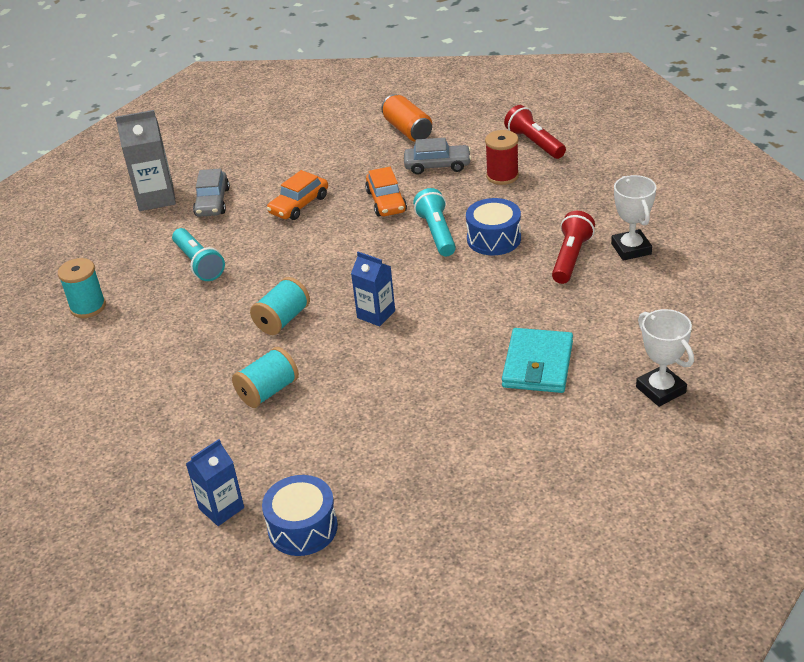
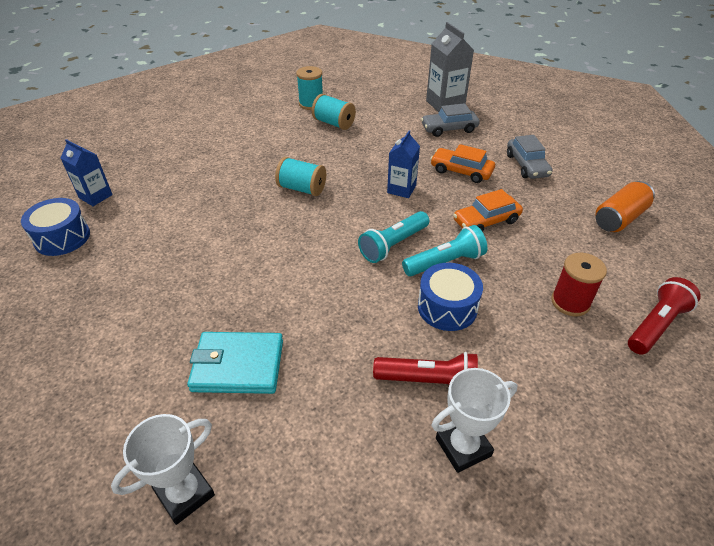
camera: 75 degrees right, 5 degrees up
turquoise flashlight [172,228,225,281] -> turquoise flashlight moved to [358,211,430,263]
turquoise spool [232,347,299,408] -> turquoise spool moved to [312,94,356,130]
blue carton [351,252,395,326] -> blue carton moved to [387,130,420,198]
grey car [404,138,472,175] -> grey car moved to [507,135,553,179]

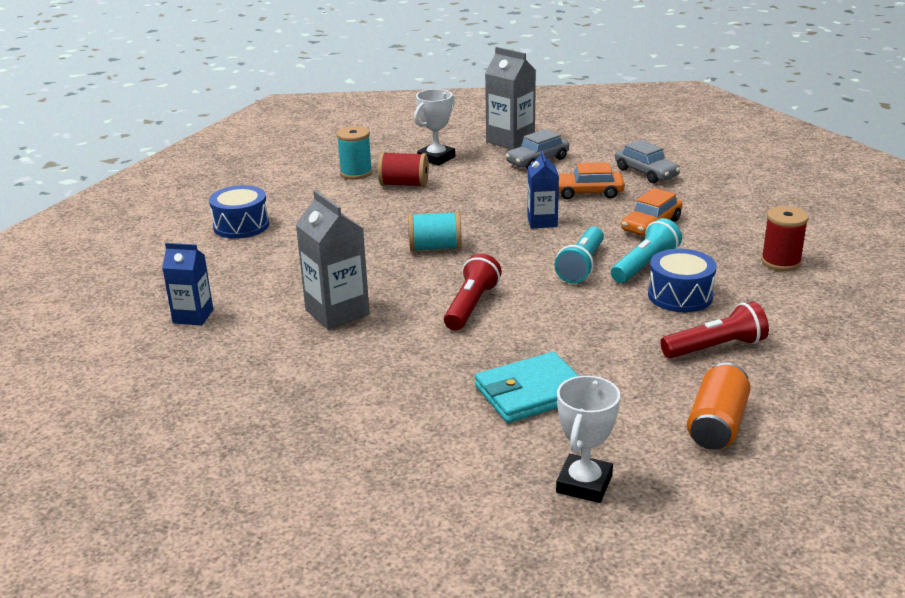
camera: 25 degrees left, 15 degrees down
blue drum [21,198,90,256] -> blue drum moved to [209,185,269,239]
turquoise spool [312,94,356,130] -> red spool [378,152,429,187]
white trophy [431,368,517,473] -> white trophy moved to [414,89,455,166]
orange can [595,181,655,232] -> orange can moved to [687,363,750,450]
red flashlight [628,277,701,355] -> red flashlight moved to [444,253,502,331]
none -> grey carton [296,190,370,330]

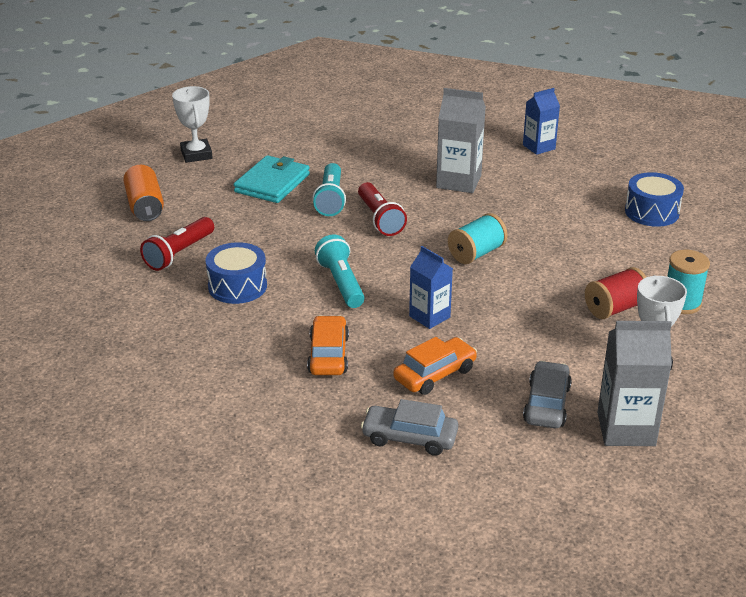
camera: 140 degrees right, 5 degrees up
turquoise flashlight [611,218,682,283] -> turquoise flashlight moved to [312,163,346,216]
red spool [761,206,809,271] -> none

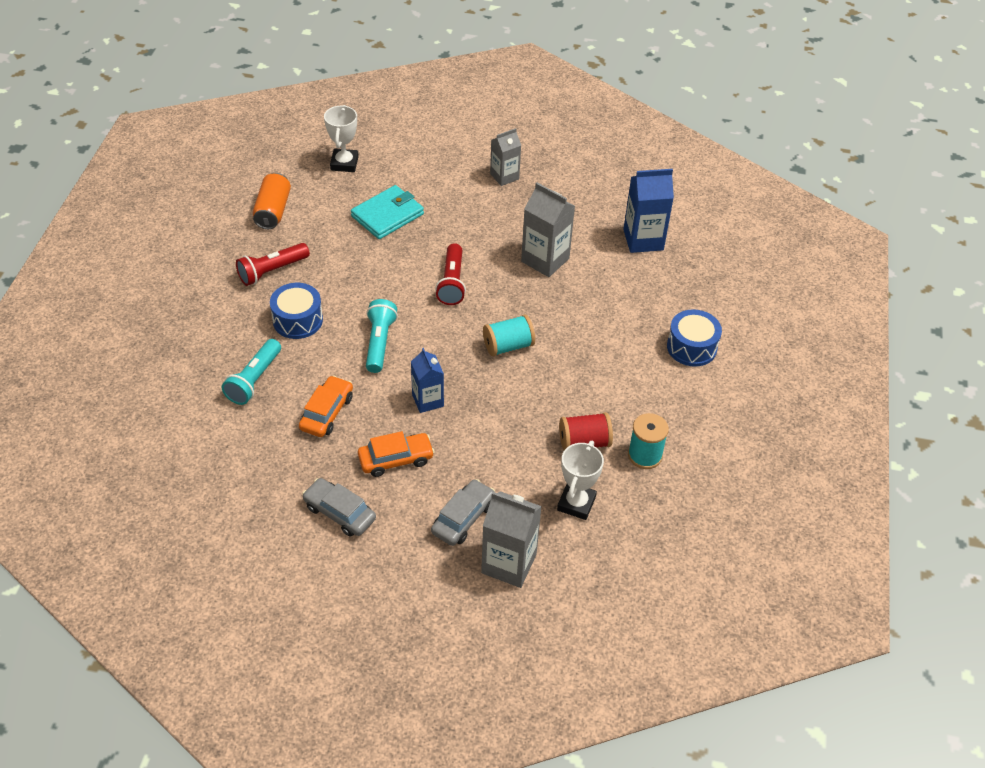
camera: 20 degrees right, 15 degrees up
turquoise flashlight [312,163,346,216] -> turquoise flashlight moved to [222,339,281,405]
blue carton [523,88,560,155] -> blue carton [623,169,674,253], size x1.53
none -> grey carton [490,128,521,186]

